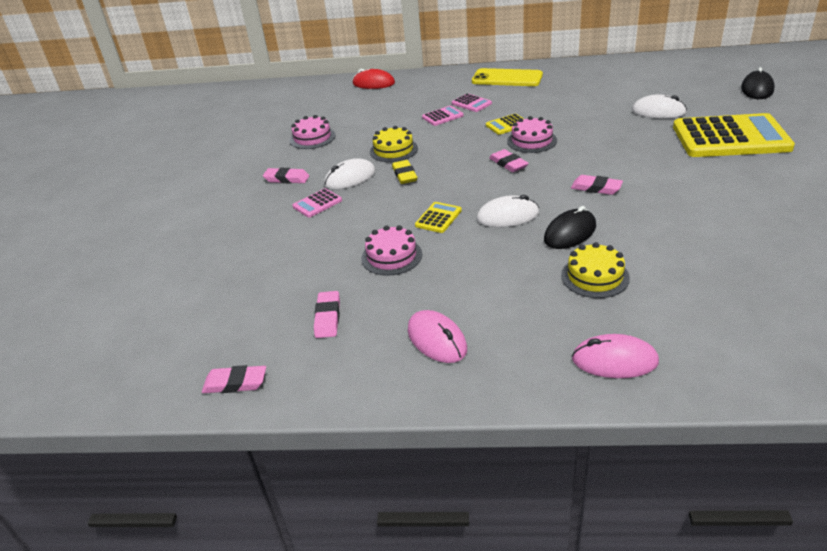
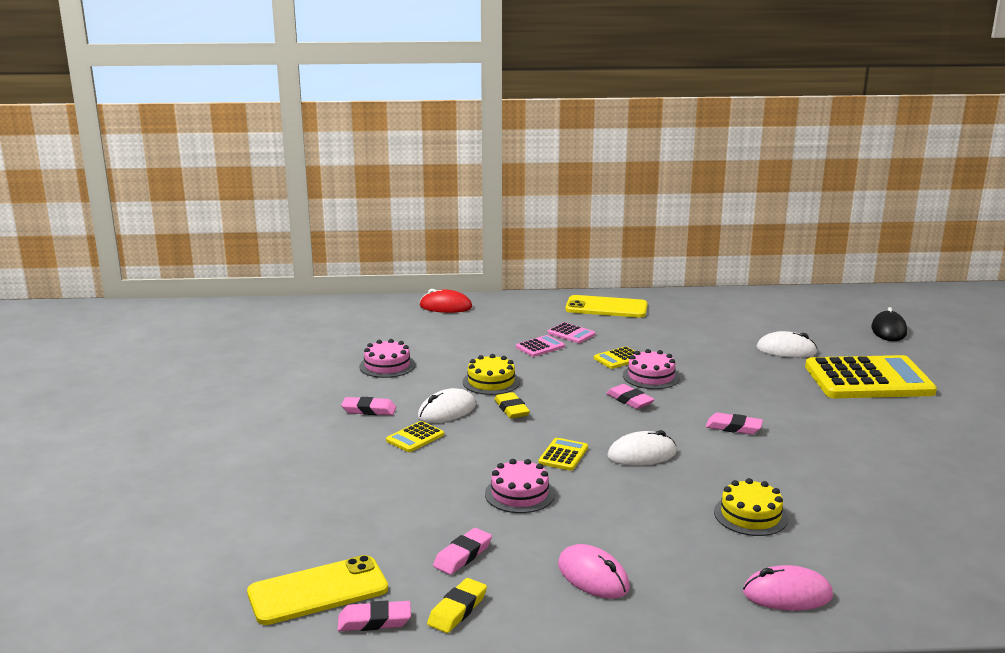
camera: 10 degrees left, 15 degrees down
pink calculator [292,188,342,217] -> yellow calculator [386,421,444,452]
pink eraser [314,291,340,338] -> pink eraser turned 45 degrees clockwise [433,528,492,575]
black mouse [544,206,596,249] -> none
none -> yellow phone [247,555,388,625]
none -> yellow eraser [427,578,487,633]

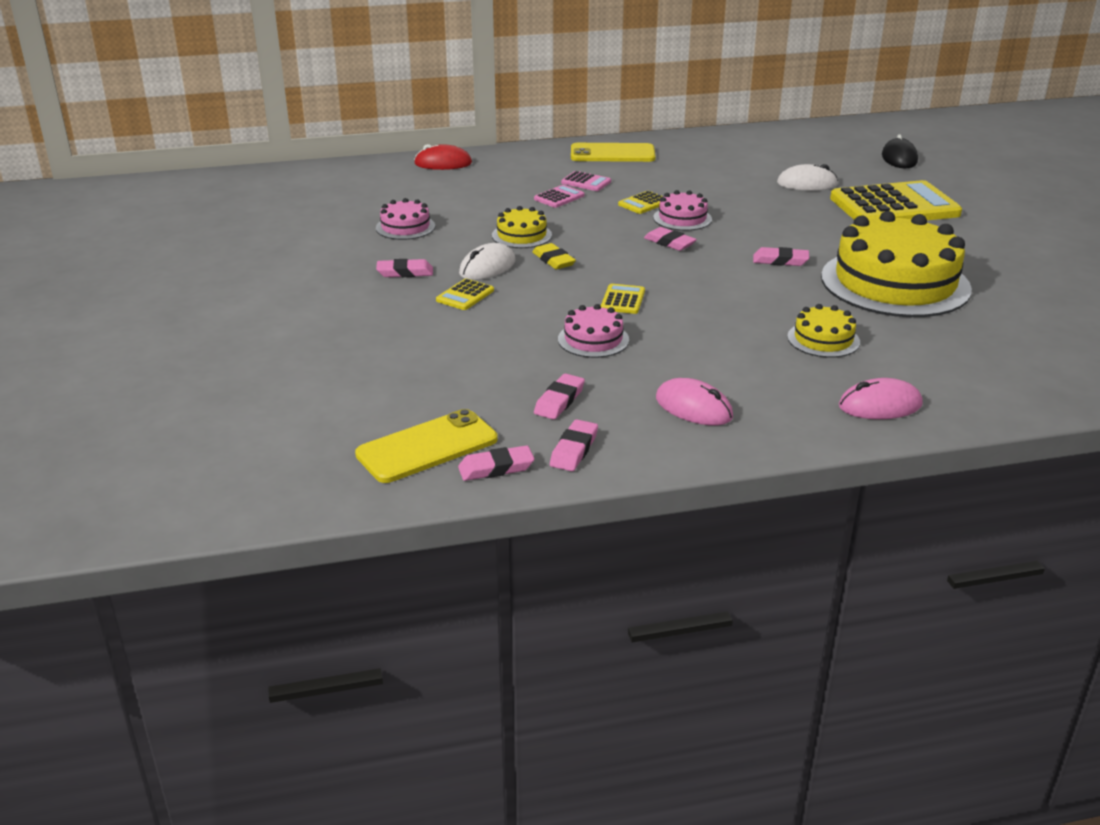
camera: 10 degrees left, 10 degrees up
yellow eraser [427,578,487,633] -> pink eraser [550,419,598,471]
white mouse [607,430,677,466] -> none
none -> yellow cake [821,211,972,317]

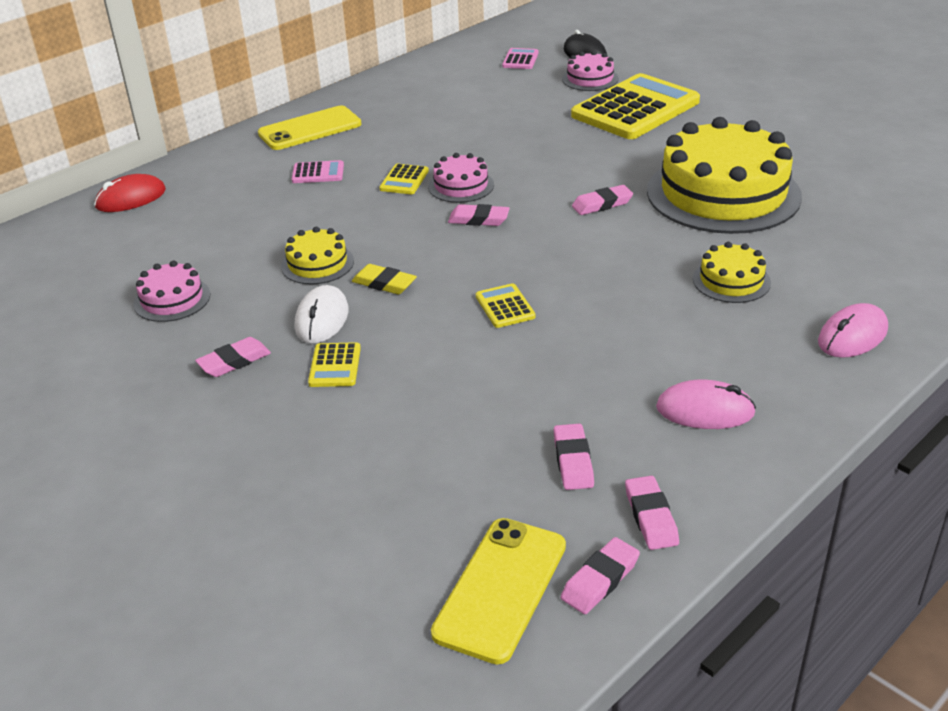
camera: 30 degrees left, 5 degrees up
pink calculator [534,185,585,208] -> pink calculator moved to [502,48,539,69]
pink cake [558,304,629,358] -> pink cake moved to [562,51,619,91]
white mouse [777,164,838,191] -> none

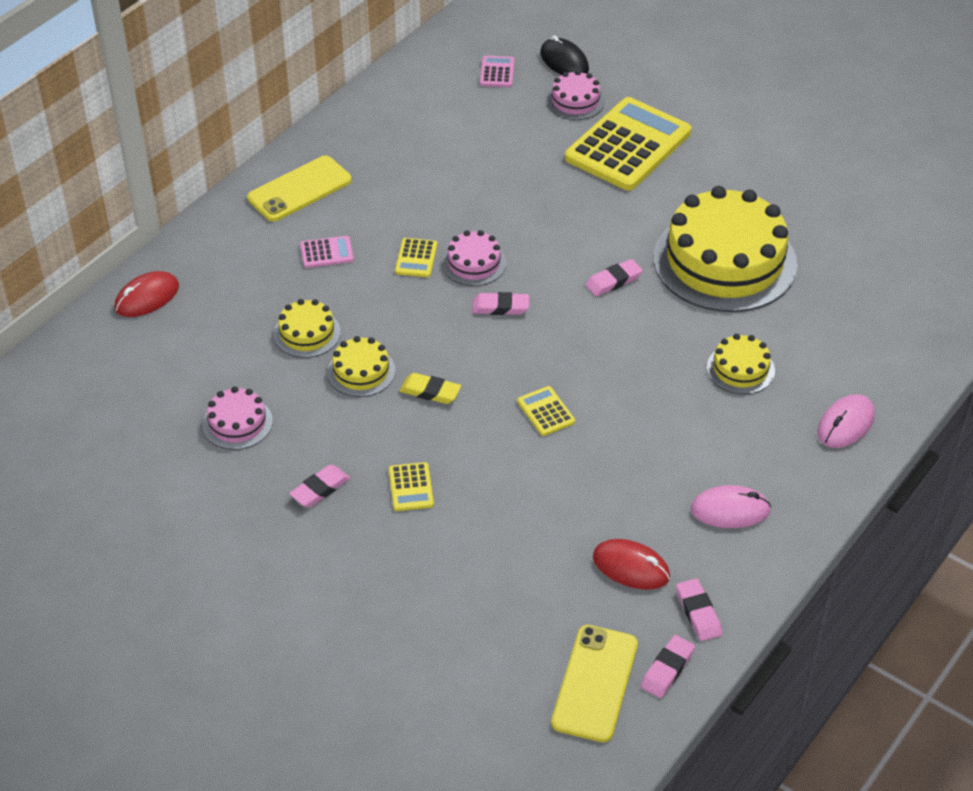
camera: 10 degrees left, 10 degrees up
white mouse [295,285,349,344] -> none
pink eraser [554,424,594,490] -> red mouse [593,539,670,590]
none -> yellow cake [274,299,341,358]

